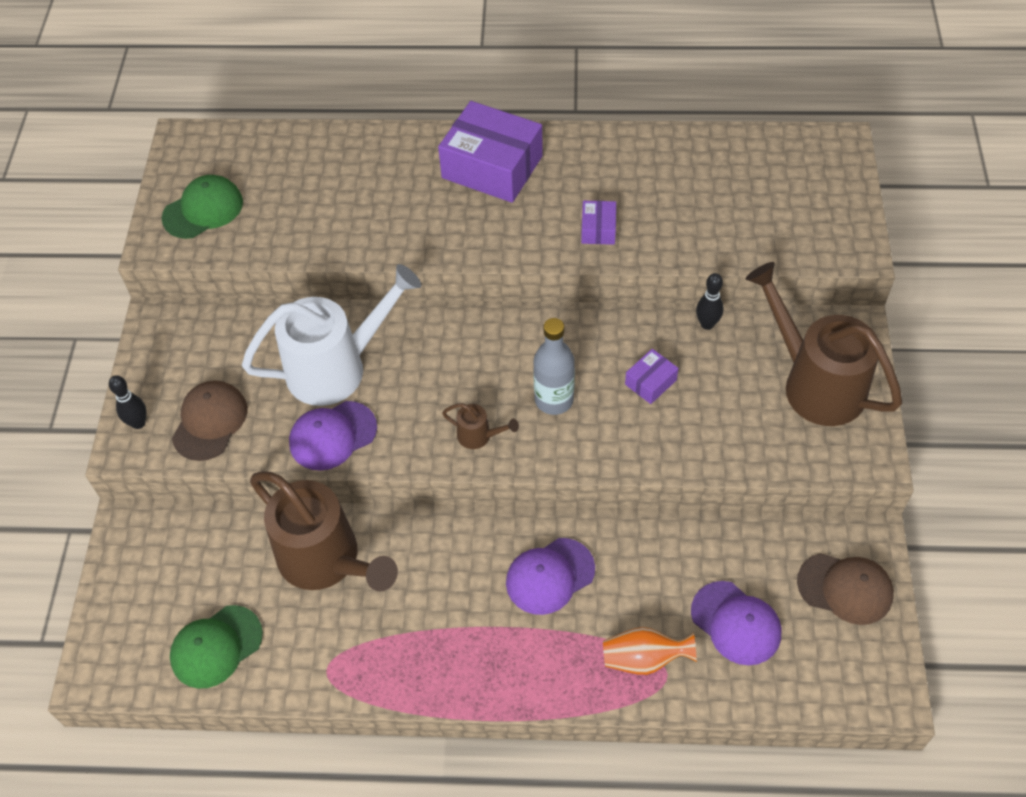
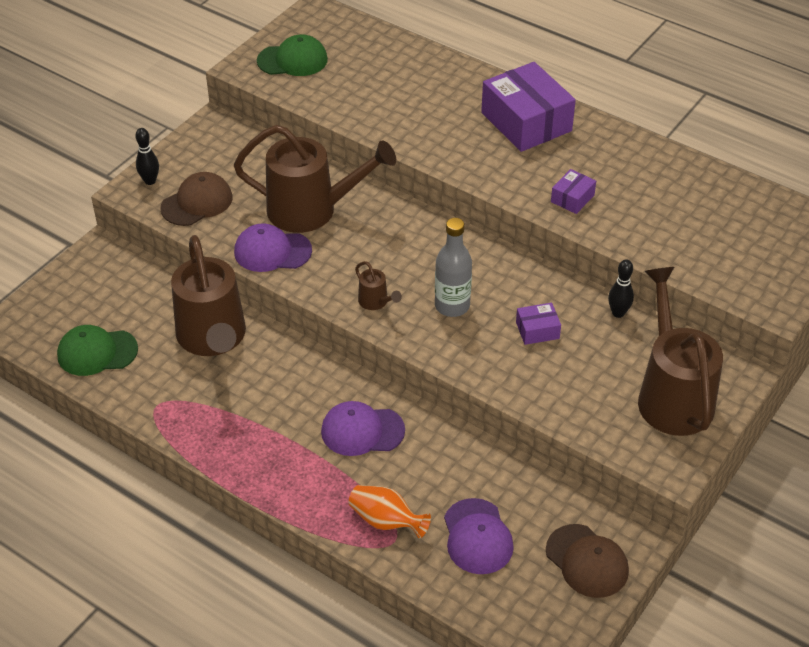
camera: 30 degrees right, 10 degrees down
white watering can [242,264,421,406] -> brown watering can [233,125,396,233]

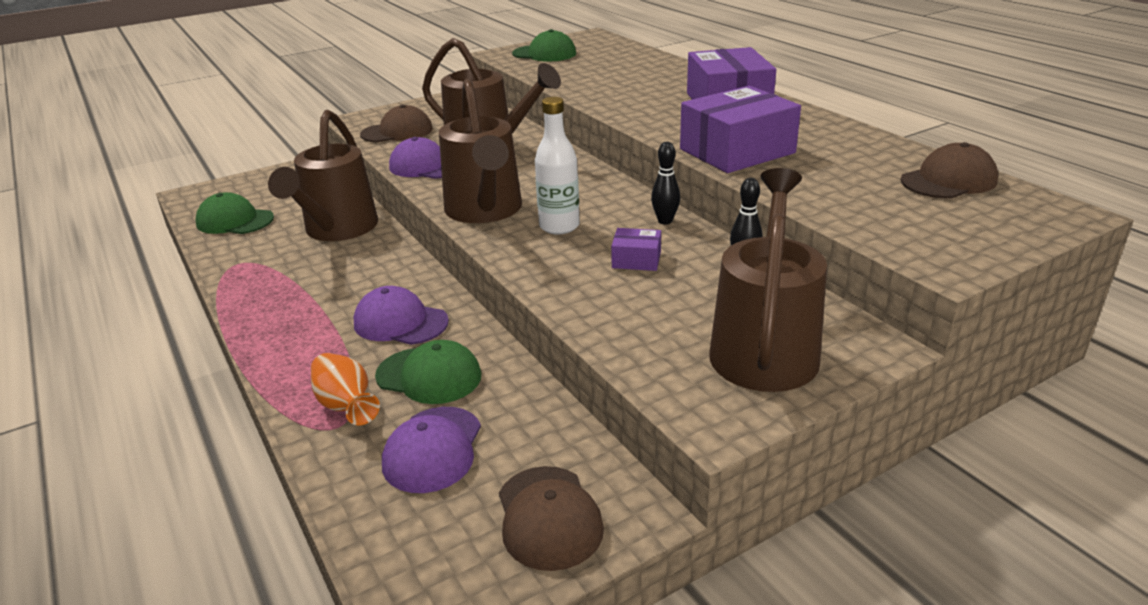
camera: 25 degrees right, 15 degrees down
black bowling pin [135,128,159,185] -> black bowling pin moved to [651,142,680,224]
brown watering can [355,261,402,310] -> brown watering can [439,79,522,223], size x2.41
grey bottle [435,218,472,317] -> white bottle [535,97,580,235]
purple box [551,169,596,214] -> purple box [680,86,801,173], size x2.16
none -> green cap [375,340,481,404]
none -> brown cap [901,142,998,199]

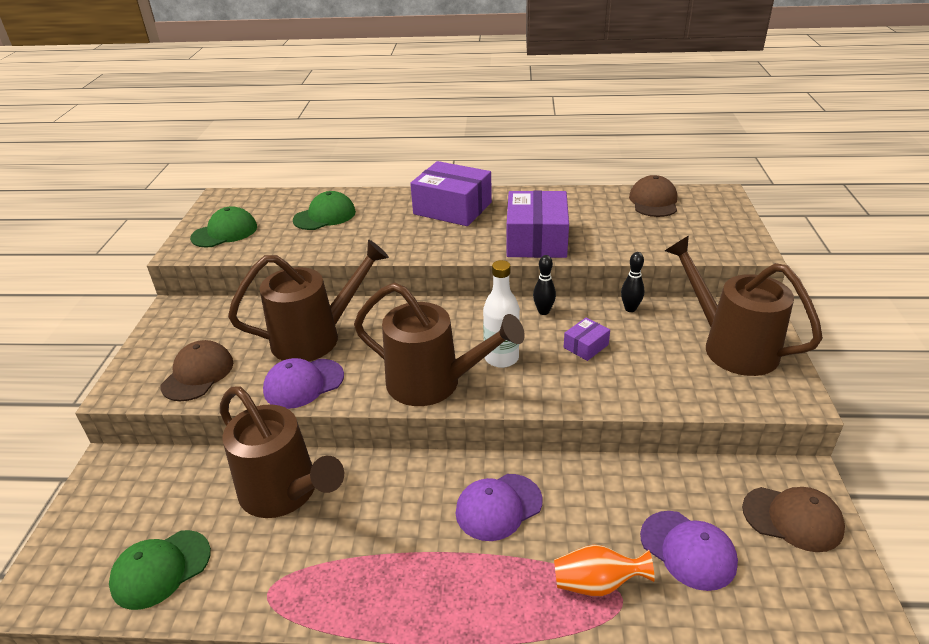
camera: 55 degrees left, 5 degrees up
green cap [375,340,481,404] -> green cap moved to [293,191,356,230]

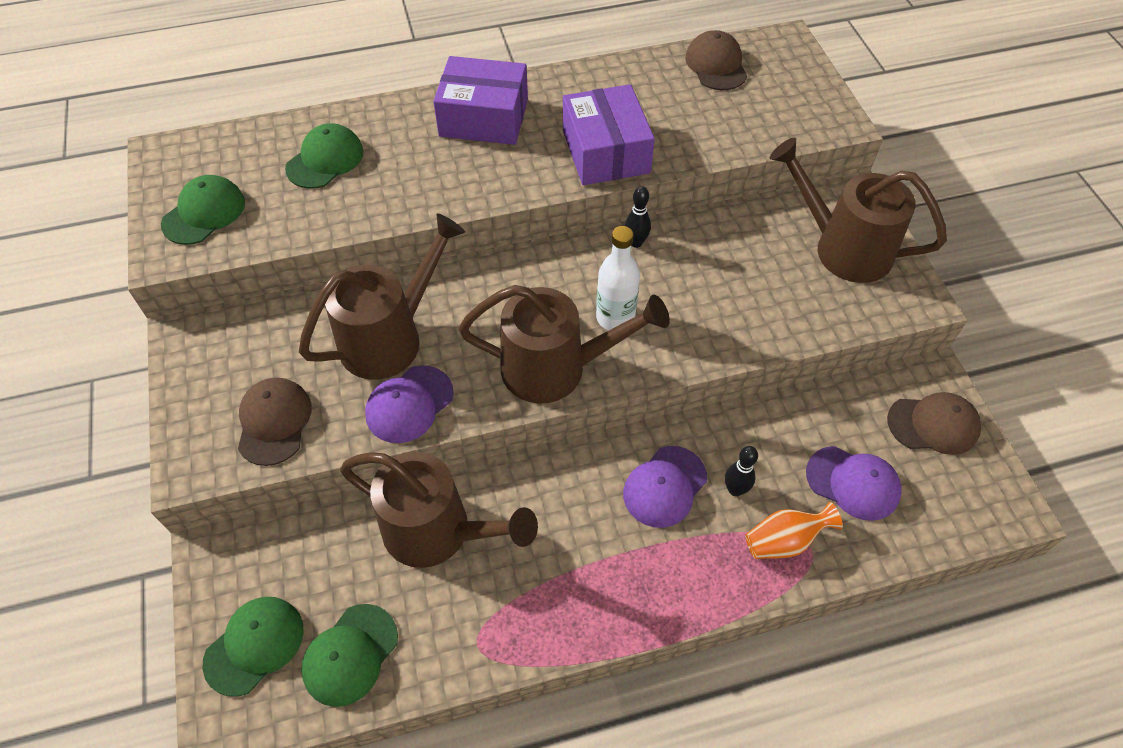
camera: 20 degrees left, 20 degrees up
purple box [564,317,610,361] -> none
black bowling pin [621,252,644,312] -> black bowling pin moved to [725,446,758,496]
none -> green cap [203,597,304,697]

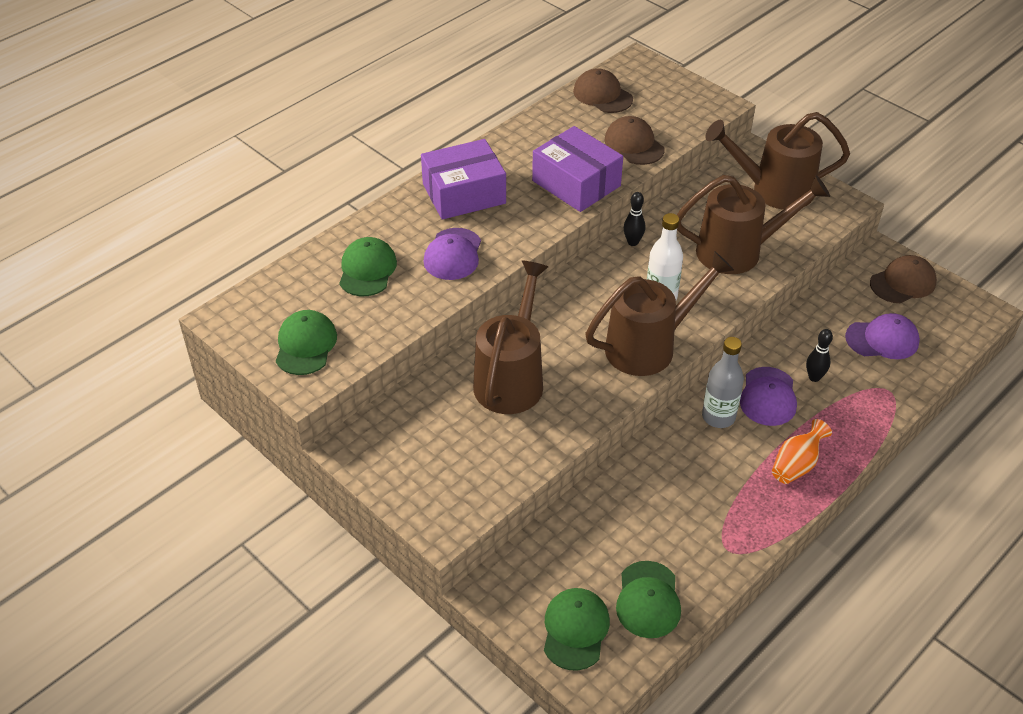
camera: 30 degrees left, 10 degrees down
brown cap [238,378,312,466] -> brown cap moved to [605,116,665,165]
brown watering can [340,452,538,568] -> brown watering can moved to [677,175,830,274]
purple cap [365,365,454,443] -> purple cap moved to [423,228,481,280]
orange vase [745,502,843,559] -> orange vase moved to [772,419,832,484]
none -> grey bottle [702,337,744,428]

